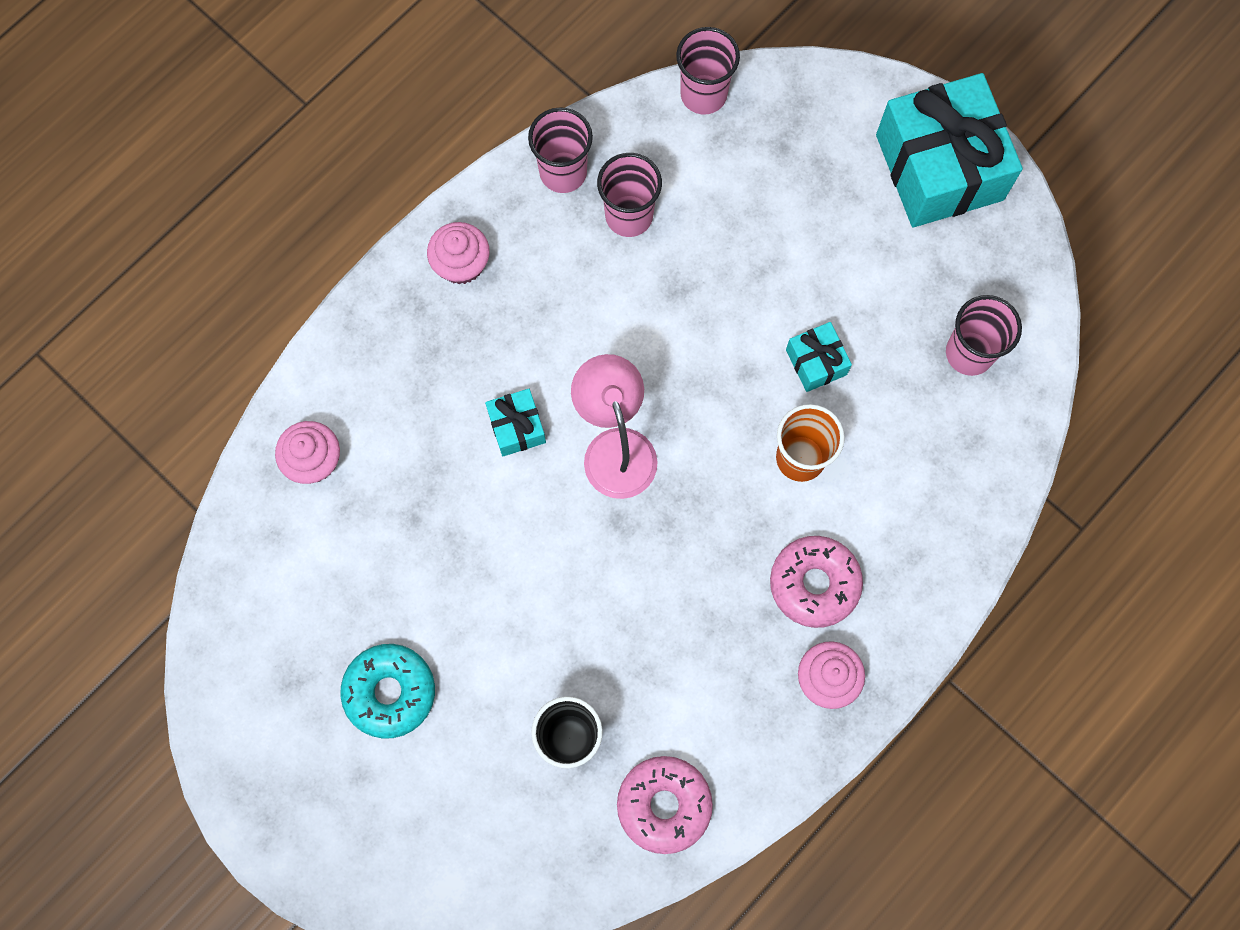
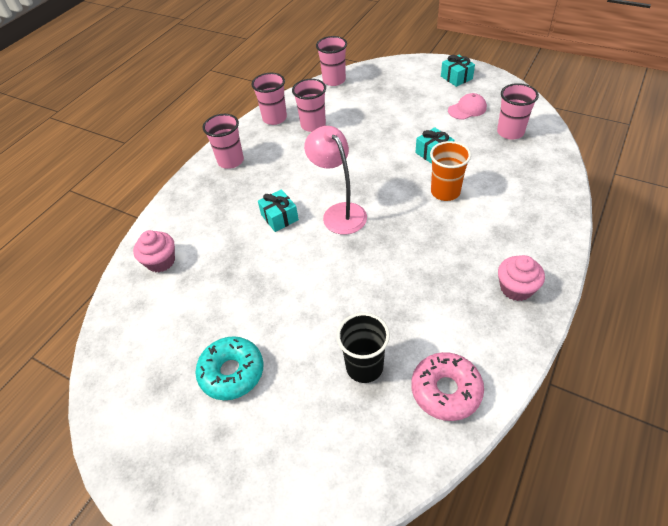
camera: 10 degrees left, 25 degrees down
pink cupcake [427,222,490,284] -> pink cup [203,114,244,169]
pink donut [770,536,863,628] -> none
turquoise gift [876,73,1023,227] -> turquoise gift [441,55,475,87], size x0.44
none -> pink cap [448,93,487,120]

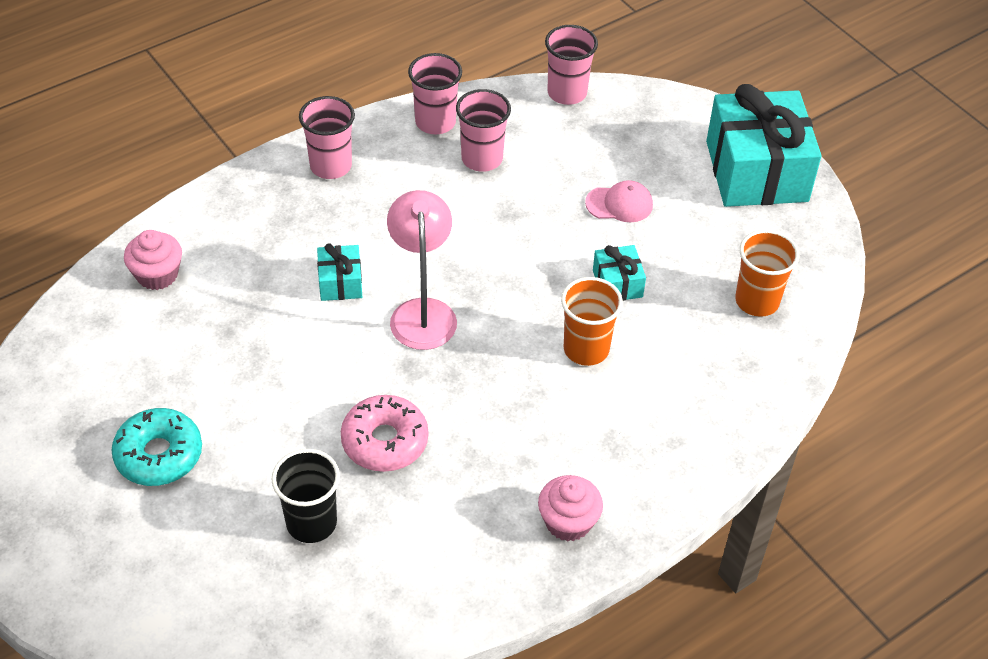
camera: 20 degrees right, 0 degrees up
pink donut [411,352,484,421] -> pink donut moved to [341,395,428,472]
turquoise gift [441,55,475,87] -> turquoise gift [706,84,821,207], size x2.25
pink cap [448,93,487,120] -> pink cap moved to [585,180,653,222]
pink cup [497,83,539,140] -> orange cup [735,230,799,317]

